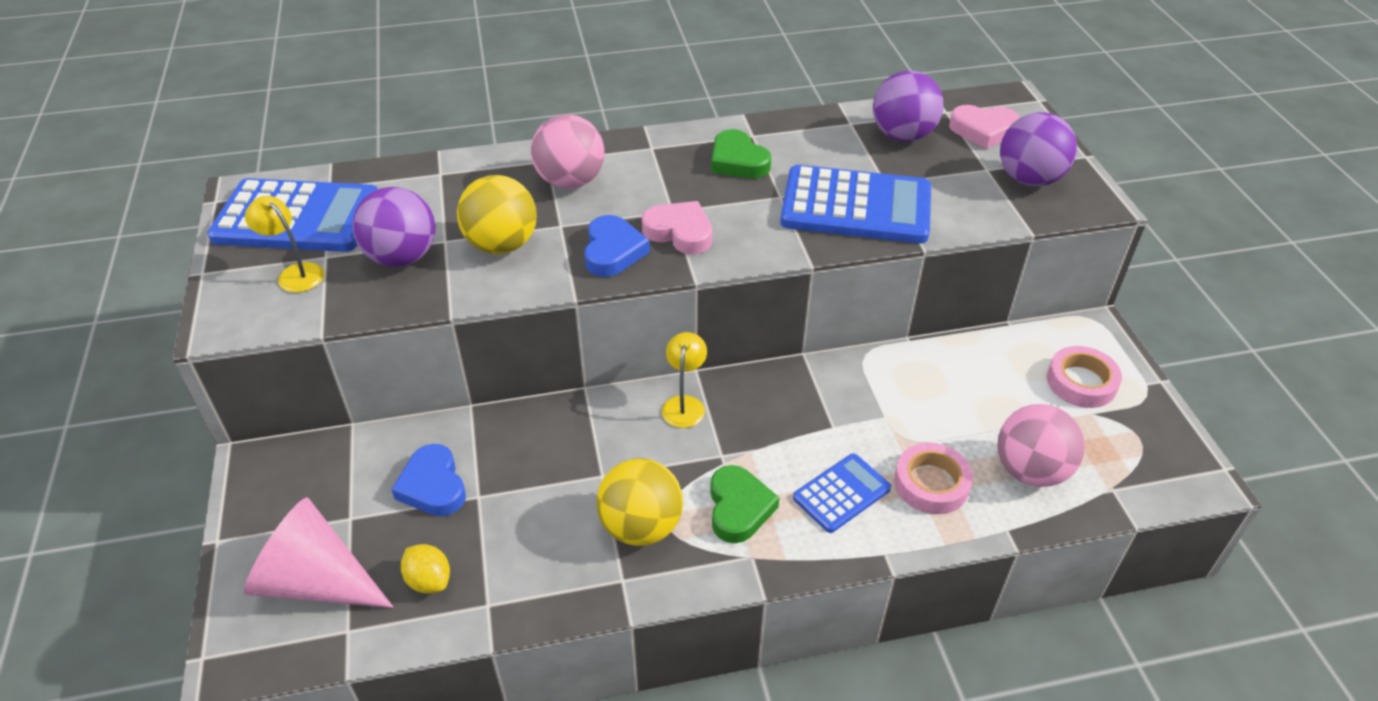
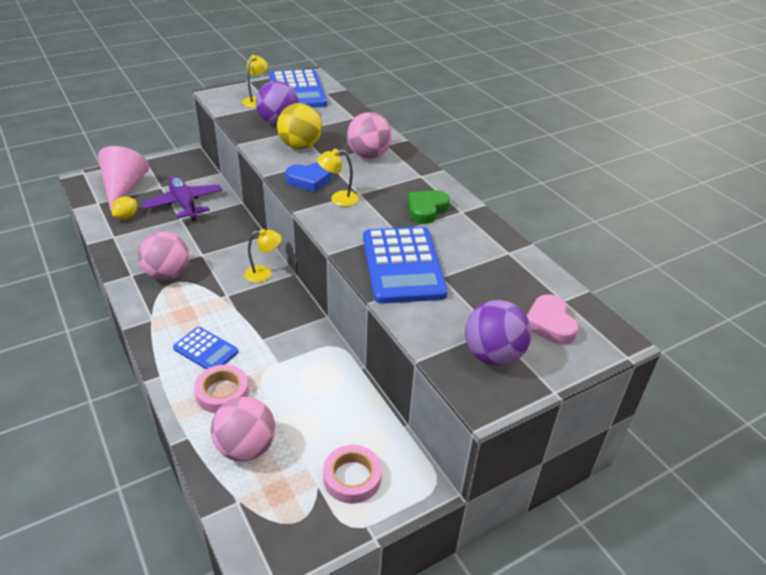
camera: 70 degrees right, 5 degrees down
blue heart [391,444,466,516] -> purple plane [142,176,223,221]
yellow ball [596,458,683,546] -> pink ball [138,232,189,280]
pink heart [642,201,712,254] -> yellow lamp [317,149,359,206]
green heart [710,465,780,543] -> none
purple ball [873,71,943,142] -> none

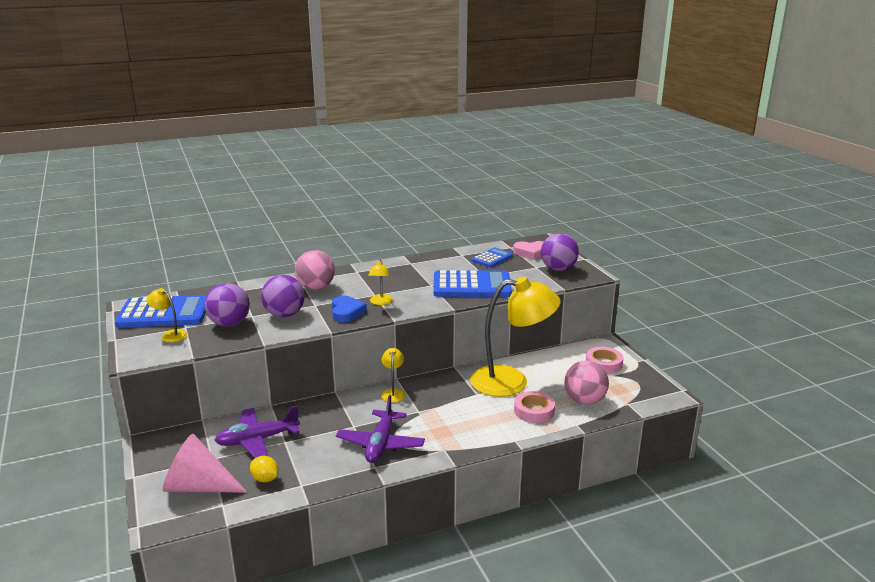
camera: 80 degrees left, 15 degrees down
pink ball [138,232,189,280] -> purple plane [336,395,425,463]
blue calculator [173,327,238,369] -> blue calculator moved to [471,248,513,267]
yellow ball [277,103,322,149] -> purple ball [261,275,305,317]
green heart [407,190,450,224] -> none
none -> yellow lamp [470,276,561,397]

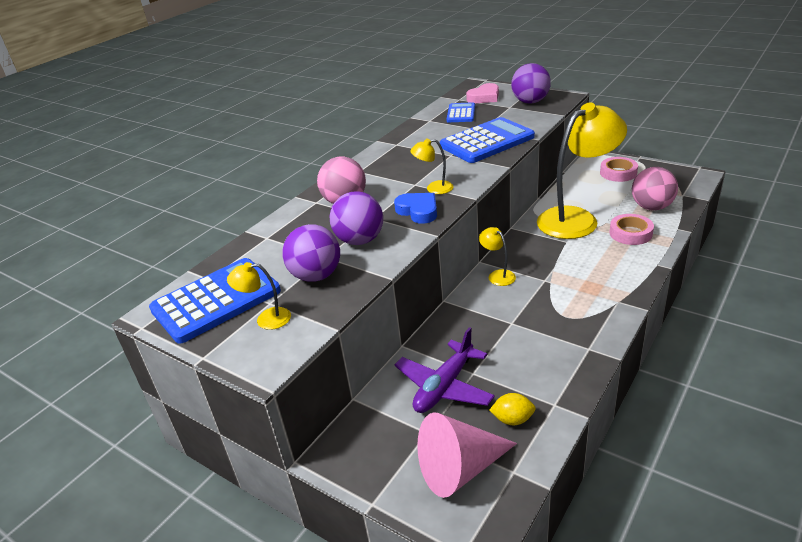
camera: 30 degrees left, 10 degrees up
purple plane [336,395,425,463] -> none
yellow lamp [368,259,393,305] -> yellow lamp turned 120 degrees clockwise [410,139,453,194]

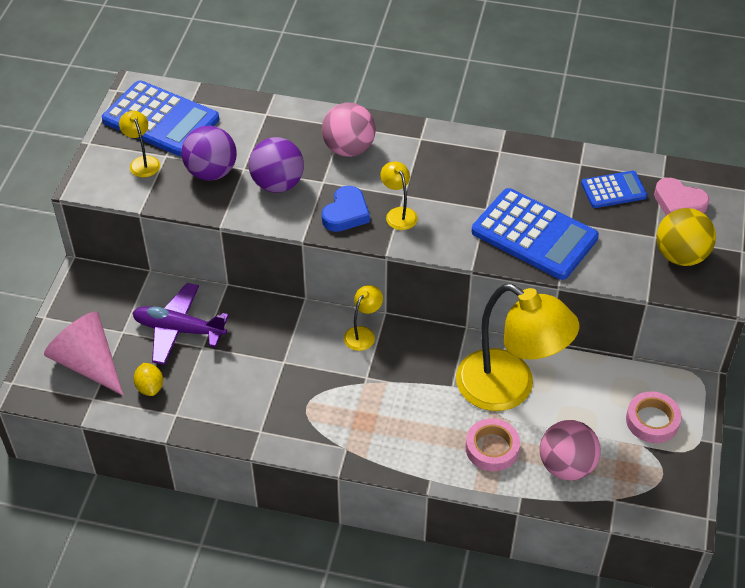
camera: 65 degrees right, 15 degrees up
purple ball [511,63,551,103] -> yellow ball [657,208,716,266]

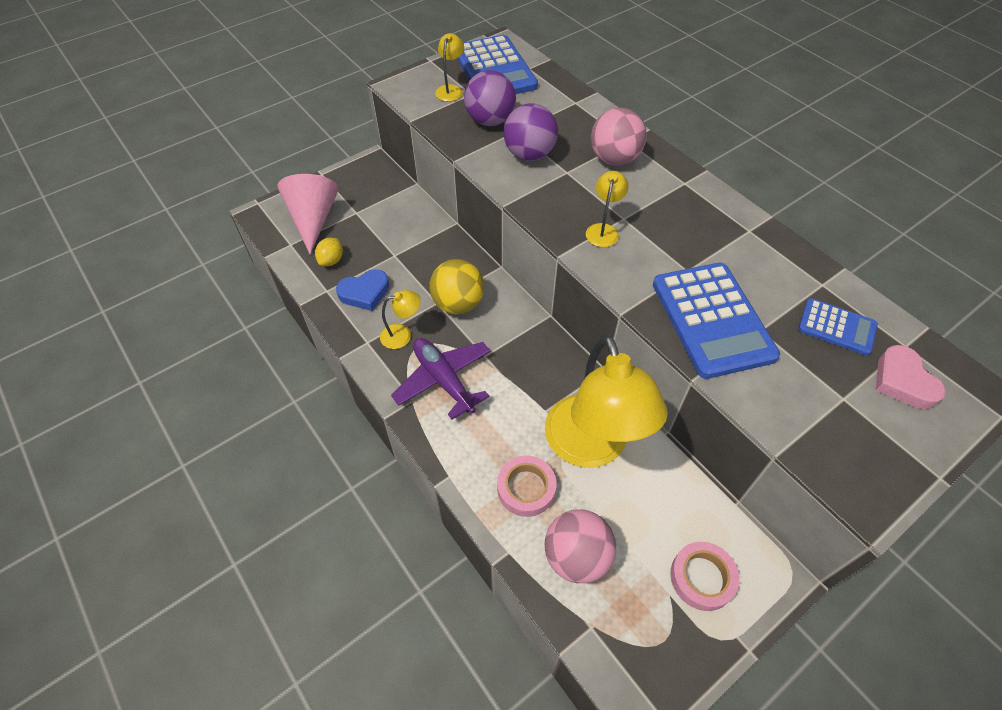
camera: 40 degrees right, 5 degrees up
purple plane [132,283,229,365] -> purple plane moved to [391,338,490,420]
blue heart [322,186,370,232] -> blue heart moved to [336,269,389,311]
yellow lamp [344,285,383,351] -> yellow lamp moved to [380,290,421,349]
yellow ball [657,208,716,266] -> yellow ball moved to [429,259,484,314]

